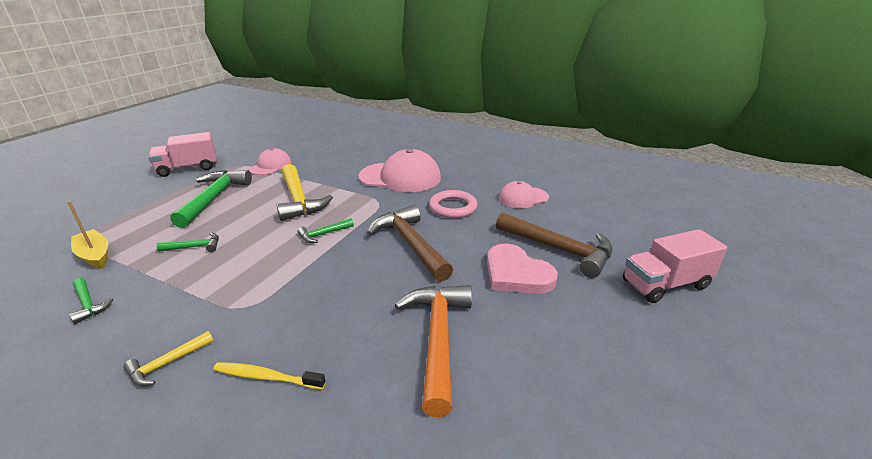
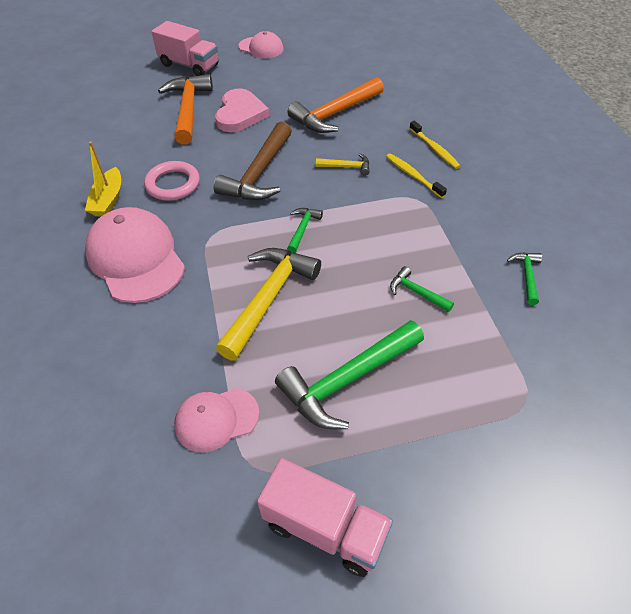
camera: 130 degrees left, 20 degrees up
yellow boat [67,201,108,269] -> yellow boat moved to [85,142,121,216]
yellow hammer [123,331,213,386] -> yellow hammer moved to [316,153,370,176]
green hammer [298,218,354,243] -> green hammer turned 90 degrees counterclockwise [287,208,323,253]
brown hammer [496,212,613,278] -> orange hammer [158,74,213,145]
pink cap [498,181,549,208] -> pink cap moved to [239,31,284,59]
none -> yellow toothbrush [386,153,447,198]

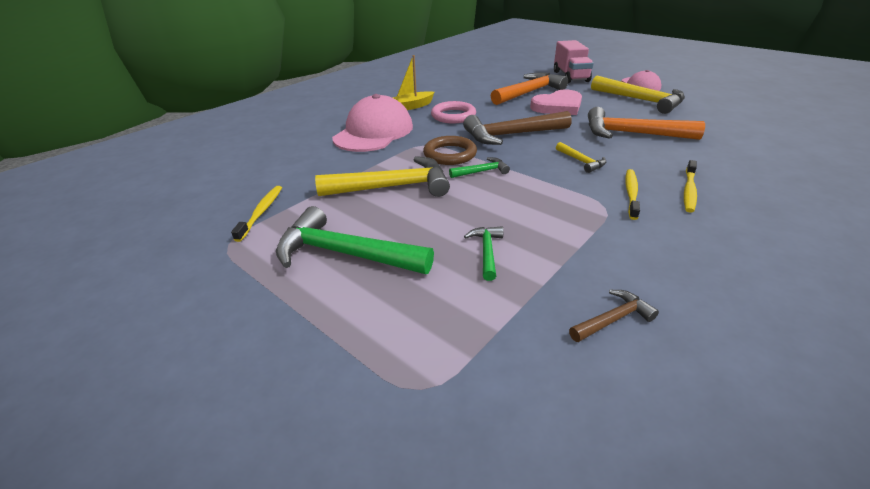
camera: 55 degrees right, 15 degrees down
pink cap [174,388,259,453] -> yellow toothbrush [231,186,282,242]
pink truck [257,458,393,577] -> none
green hammer [507,252,542,305] -> brown hammer [569,290,659,342]
none -> brown ring [423,136,477,165]
none -> yellow hammer [591,75,685,114]

